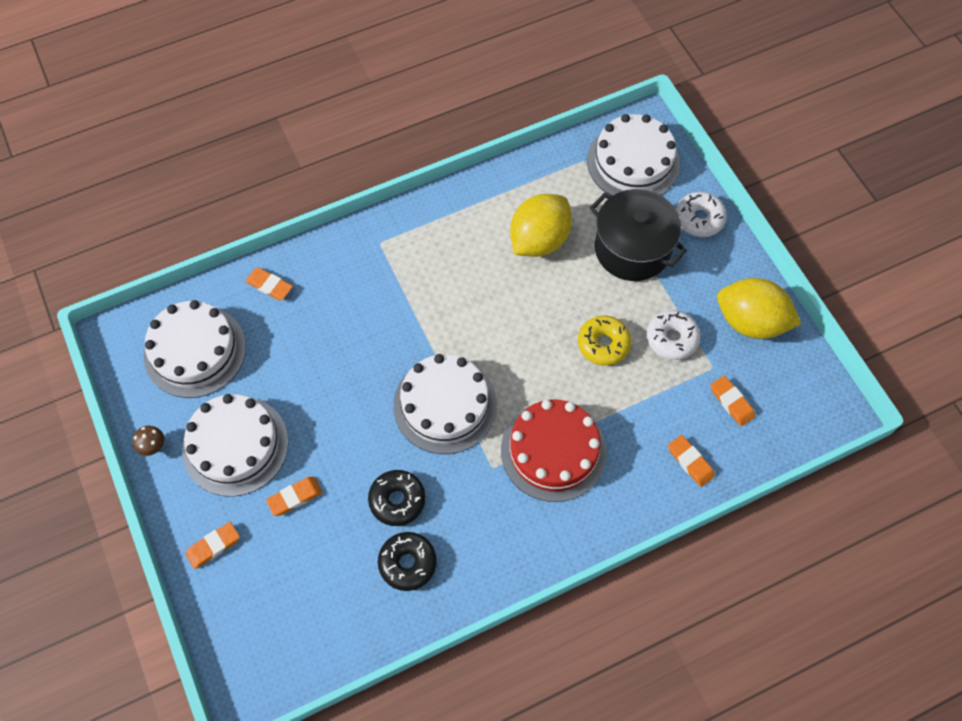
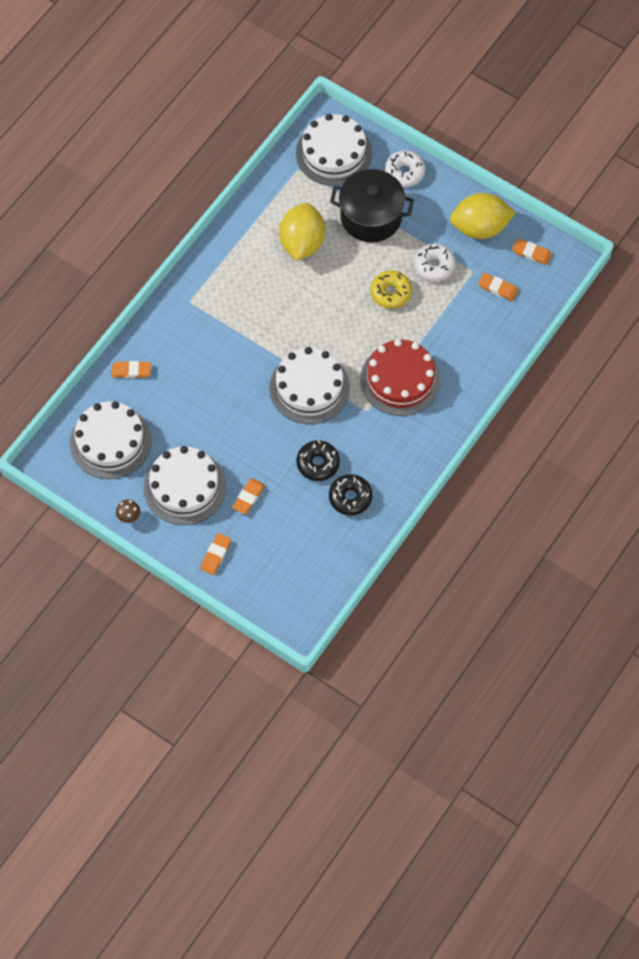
camera: 30 degrees left, 0 degrees up
orange eraser [668,435,715,487] -> orange eraser moved to [512,238,552,265]

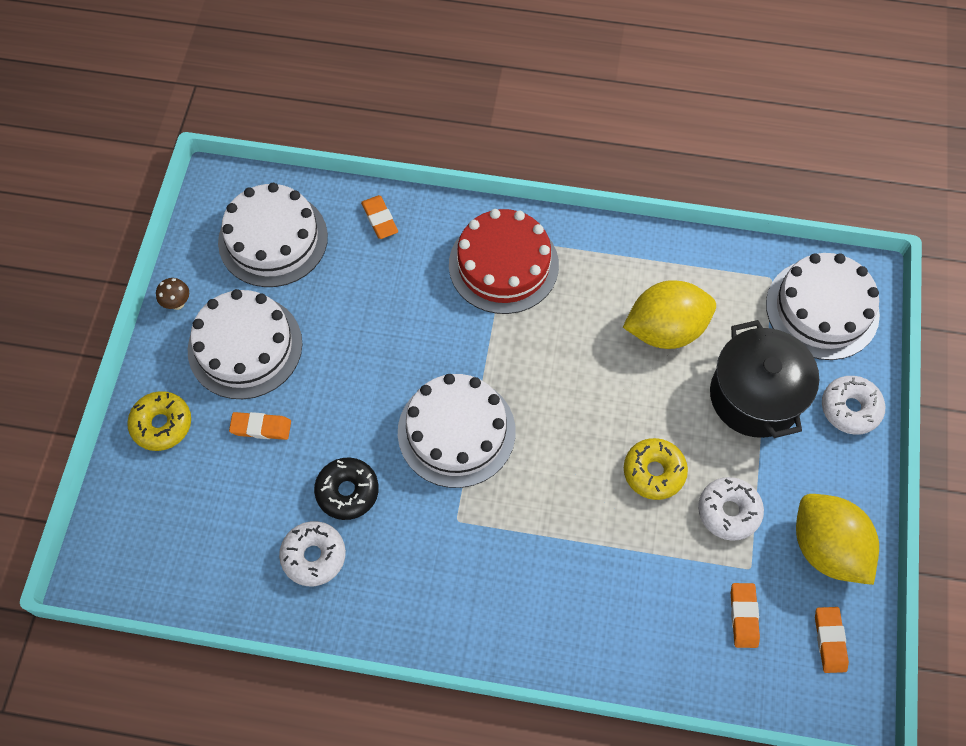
camera: 65 degrees right, 0 degrees up
orange eraser [200,533,231,575] -> yellow donut [127,391,191,451]
black donut [329,474,372,515] -> white donut [279,521,346,586]
red cake [360,339,441,416] -> red cake moved to [449,209,559,314]

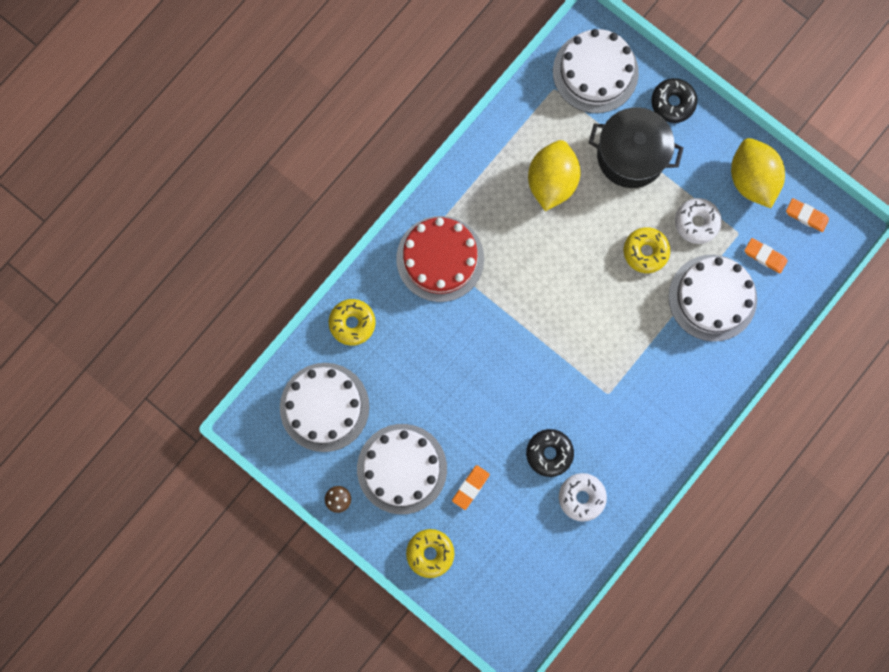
camera: 60 degrees left, 15 degrees up
orange eraser [361,195,398,239] -> yellow donut [329,299,376,346]
white cake [398,374,516,488] -> white cake moved to [669,255,757,342]
yellow lemon [796,494,879,585] -> yellow lemon turned 75 degrees clockwise [731,138,785,208]
white donut [822,376,885,435] -> black donut [651,78,697,123]

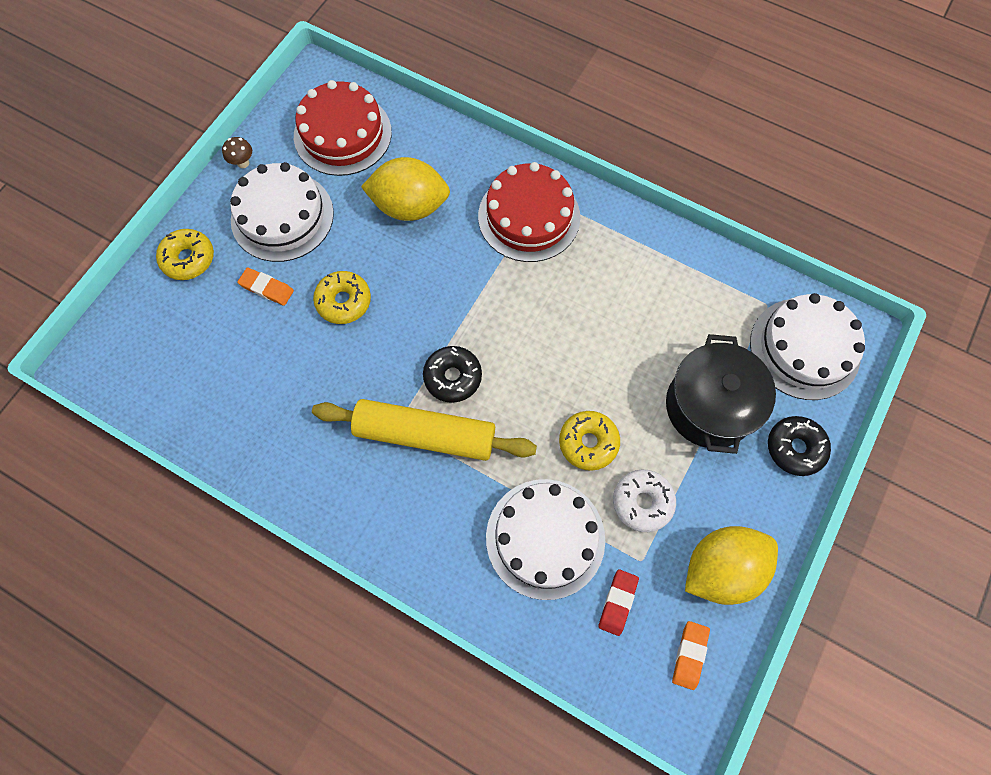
camera: 80 degrees right, 10 degrees down
white cake [280,363,369,452] -> red cake [294,80,392,176]
yellow donut [329,299,376,346] -> yellow donut moved to [313,271,371,324]
black donut [526,429,574,477] -> black donut moved to [423,346,482,403]
yellow lemon [528,140,580,211] -> yellow lemon moved to [361,157,450,221]
white donut [559,473,607,522] -> none
orange eraser [744,238,788,274] -> red eraser [598,569,639,636]
none -> yellow rolling pin [312,399,537,461]

